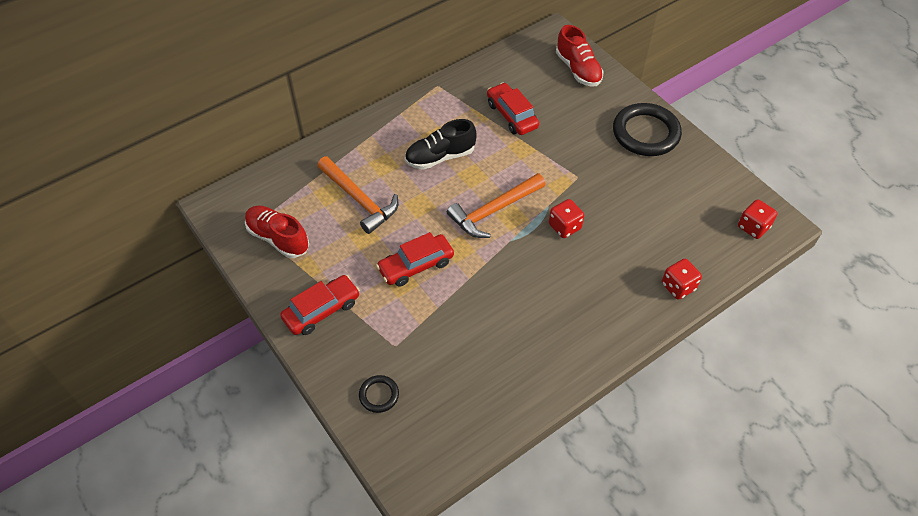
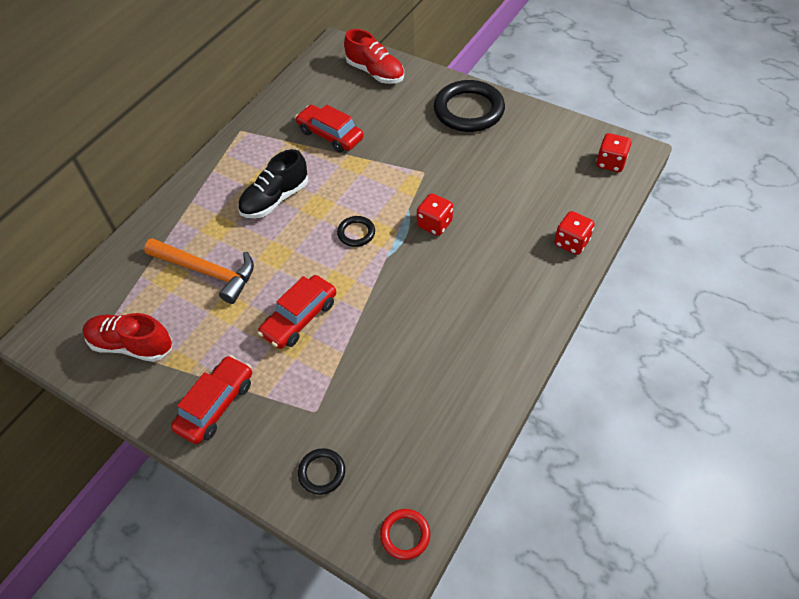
camera: 20 degrees left, 0 degrees up
orange hammer [447,173,546,238] -> black ring [337,216,375,247]
none -> red ring [380,509,430,560]

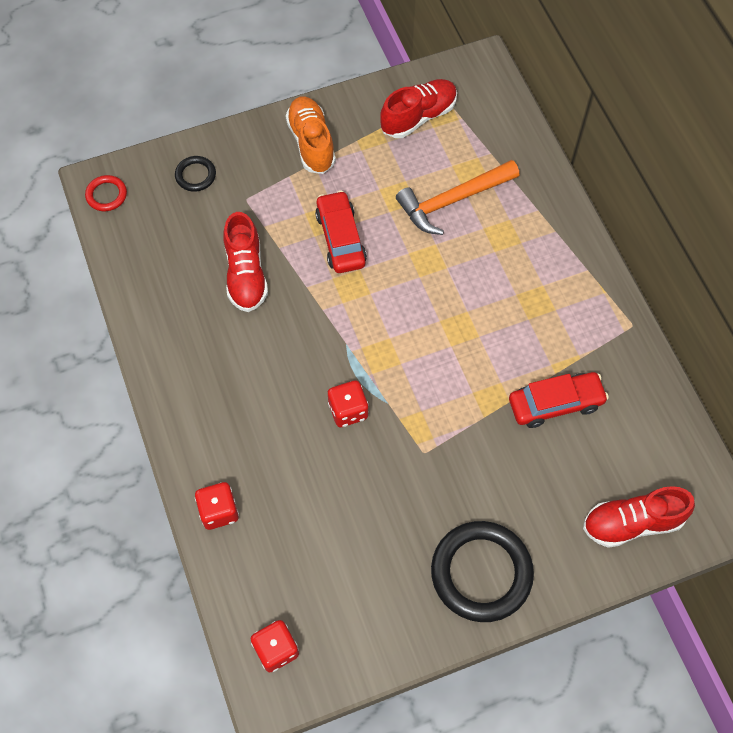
camera: 125 degrees right, 10 degrees up
red car [171,355,252,444] -> orange shoe [286,96,336,174]
black shoe [238,149,308,218] -> none
black ring [337,216,375,247] -> none
none -> red shoe [224,212,268,312]

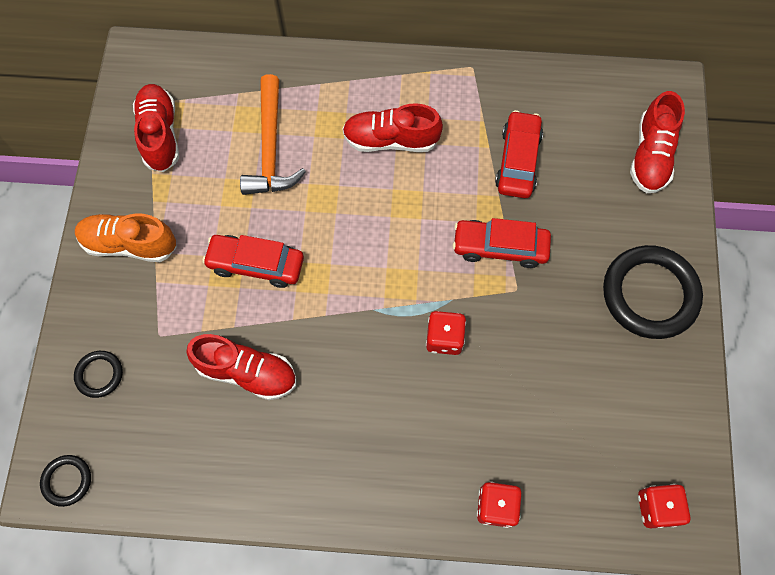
camera: 65 degrees left, 5 degrees up
red ring [85,175,127,211] -> black ring [40,455,91,507]
none -> red shoe [342,103,443,152]
none -> red car [453,218,551,268]

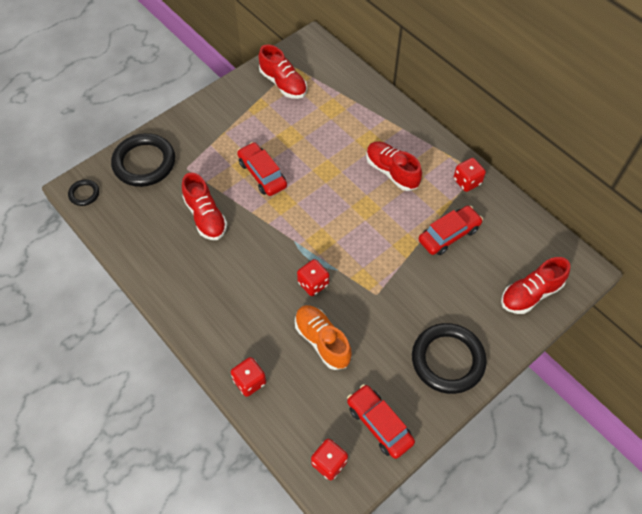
camera: 45 degrees right, 10 degrees down
black ring [74,351,123,398] -> black ring [111,133,175,187], size x2.10
orange shoe [75,213,177,262] -> orange shoe moved to [295,305,352,370]
red shoe [133,84,179,172] -> red shoe turned 105 degrees clockwise [258,44,307,99]
orange hammer [240,74,306,195] -> none
red car [453,218,551,268] -> red car moved to [347,384,415,459]
none -> red dice [454,158,486,192]

